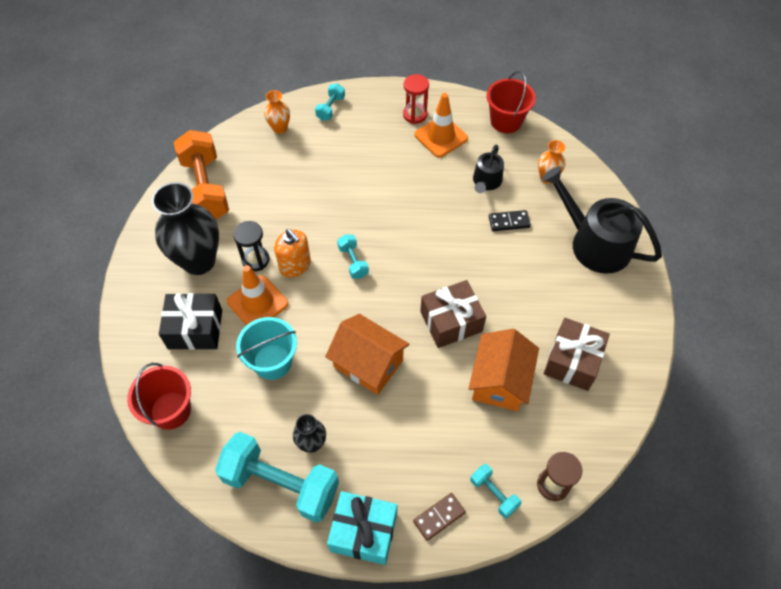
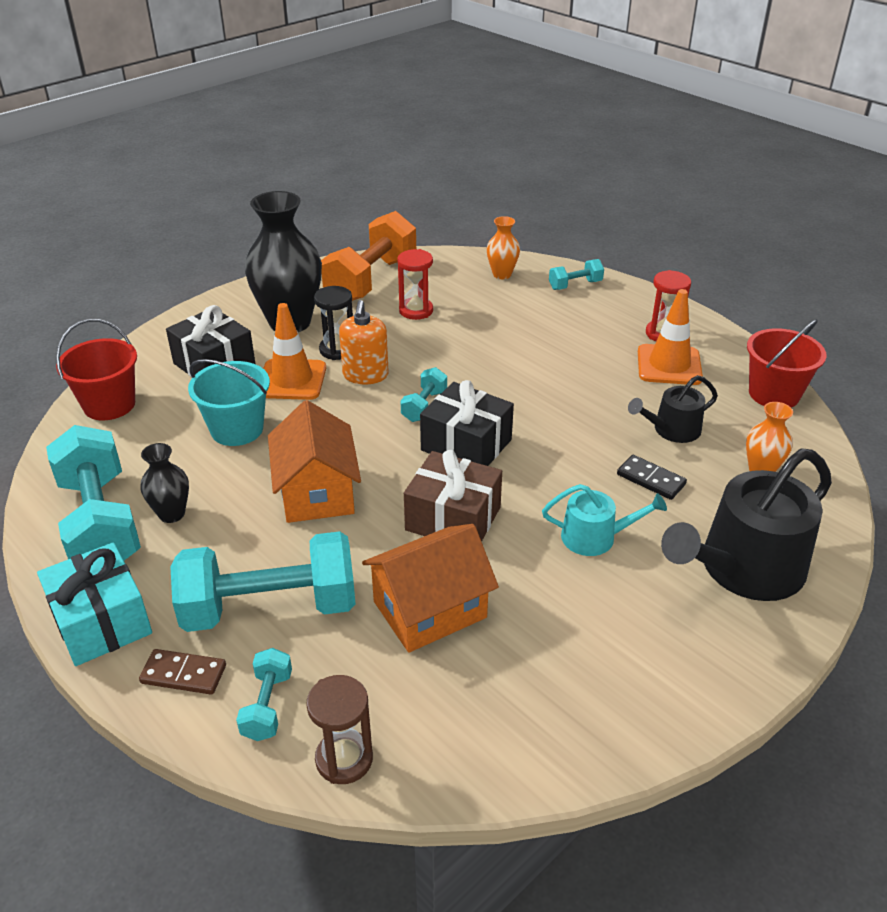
camera: 45 degrees right, 20 degrees down
black watering can [542,166,662,274] -> black watering can turned 120 degrees counterclockwise [661,449,832,601]
brown gift [544,318,610,391] -> none
none -> turquoise dumbbell [170,531,356,632]
none -> red hourglass [397,249,433,320]
none -> black gift [420,380,514,466]
none -> turquoise watering can [542,484,667,556]

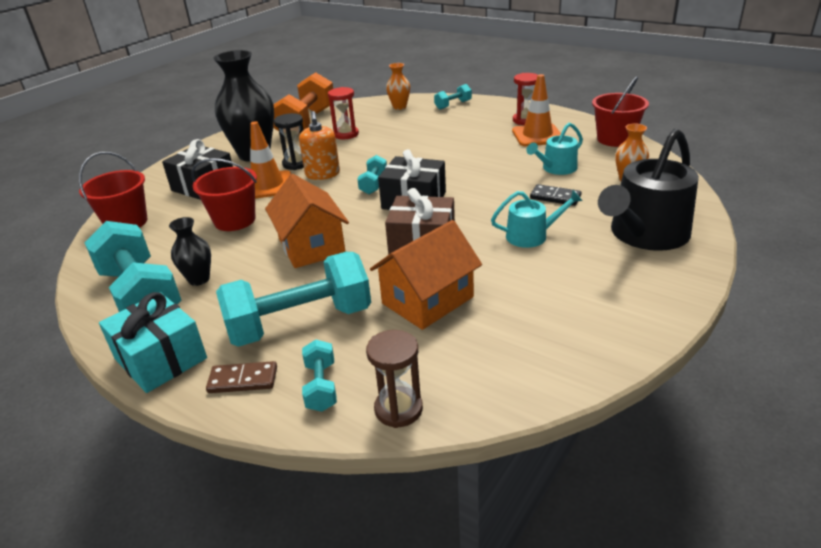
camera: 10 degrees left, 5 degrees down
turquoise bucket [188,359,270,446] -> red bucket [191,158,257,231]
black watering can [628,375,718,443] -> turquoise watering can [526,123,583,175]

